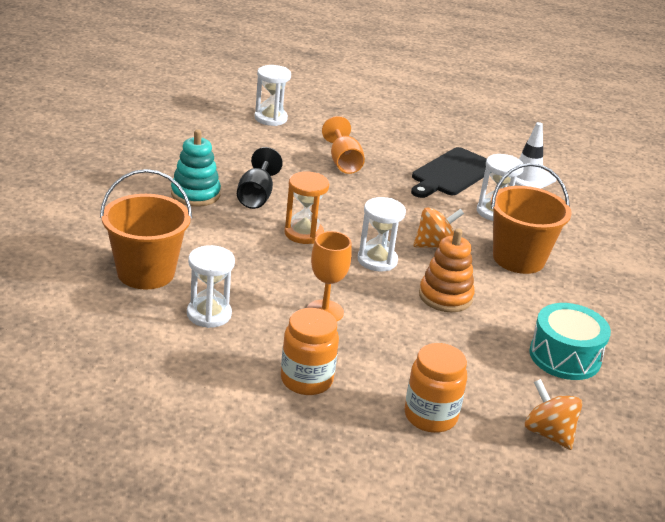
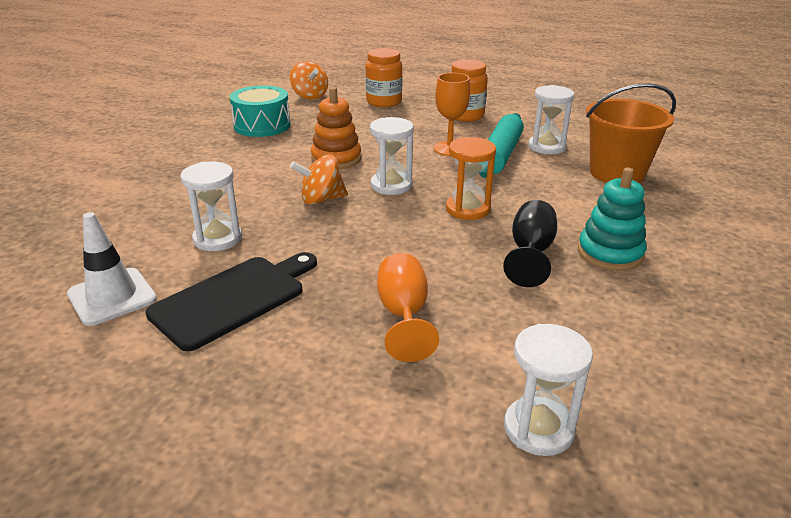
camera: 170 degrees left, 0 degrees up
orange bucket [491,163,572,274] -> none
none -> turquoise rolling pin [479,113,524,178]

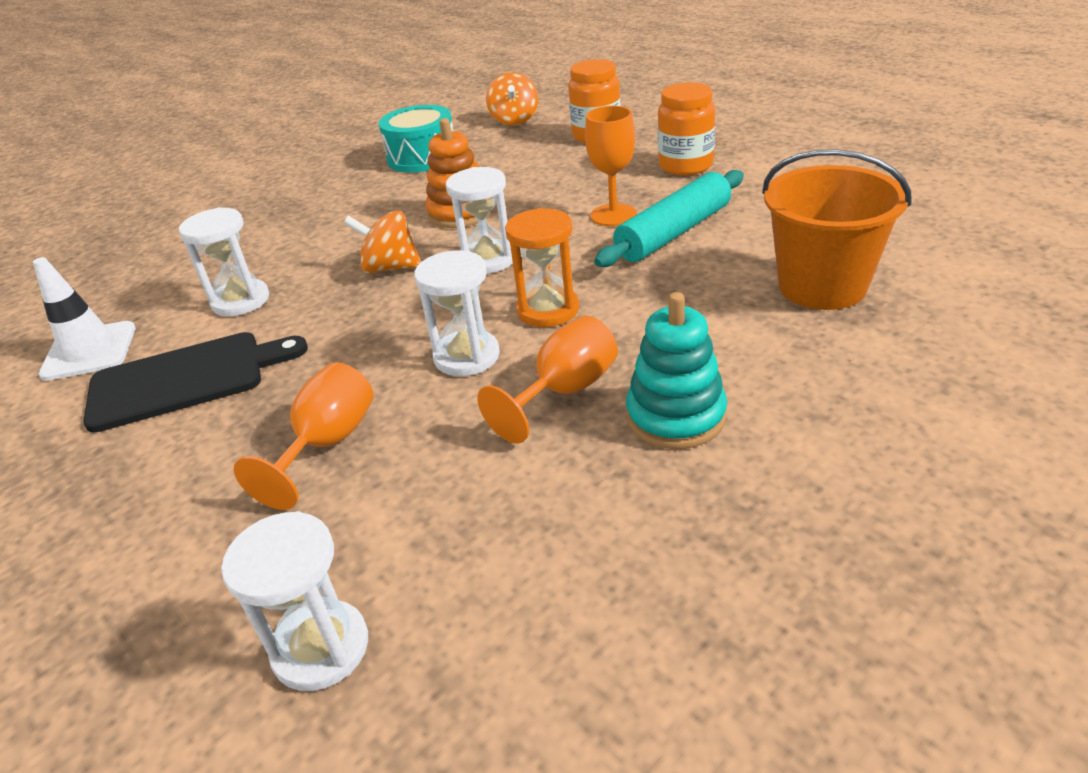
camera: 30 degrees right, 5 degrees up
black goblet [503,200,557,287] -> orange goblet [477,316,618,444]
white hourglass [528,85,575,154] -> white hourglass moved to [414,250,500,376]

